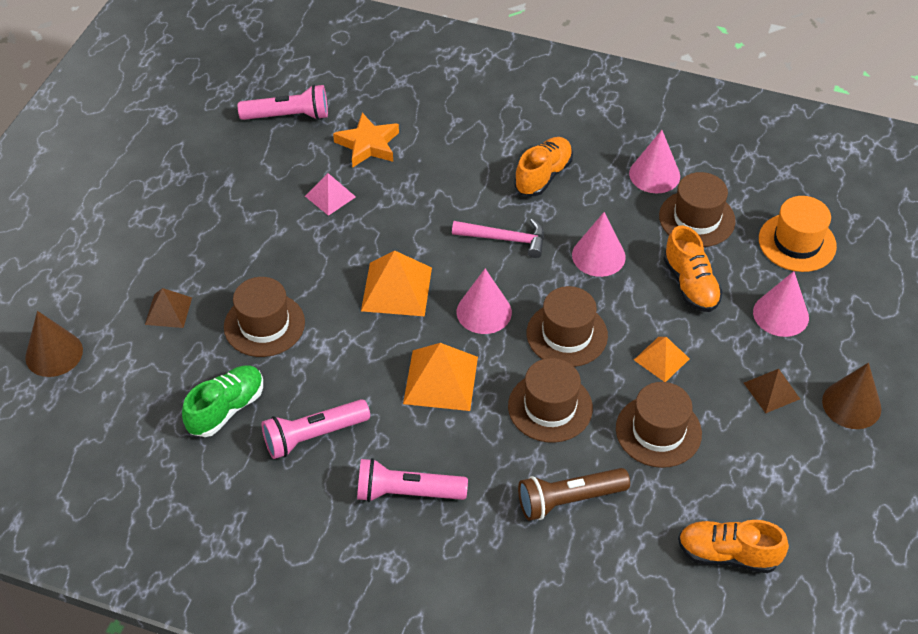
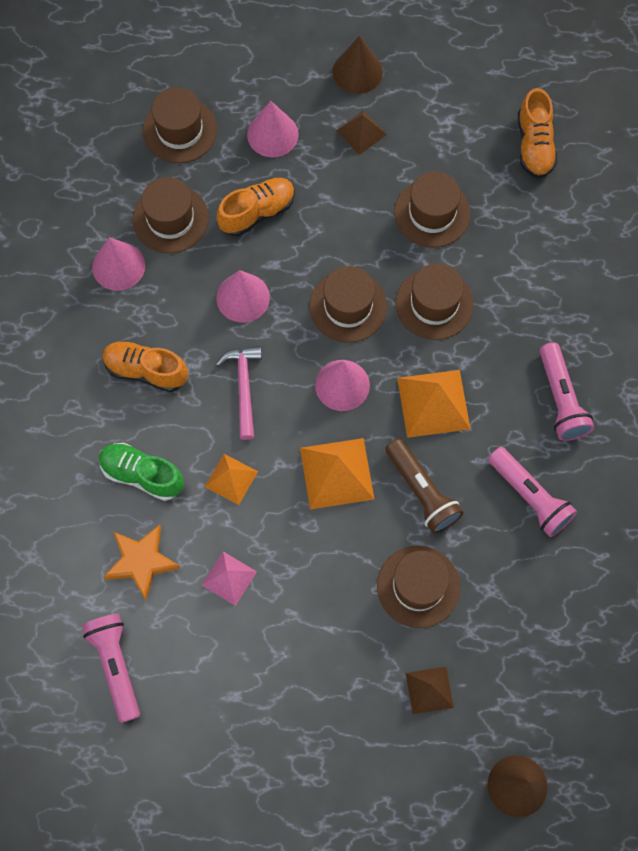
camera: 105 degrees left, 20 degrees up
green shoe [182,366,263,437] -> green shoe moved to [99,443,184,501]
brown flashlight [518,468,630,521] -> brown flashlight moved to [385,438,463,534]
orange pyramid [634,337,690,382] -> orange pyramid moved to [205,454,258,505]
orange hat [759,196,837,272] -> brown hat [143,87,217,163]

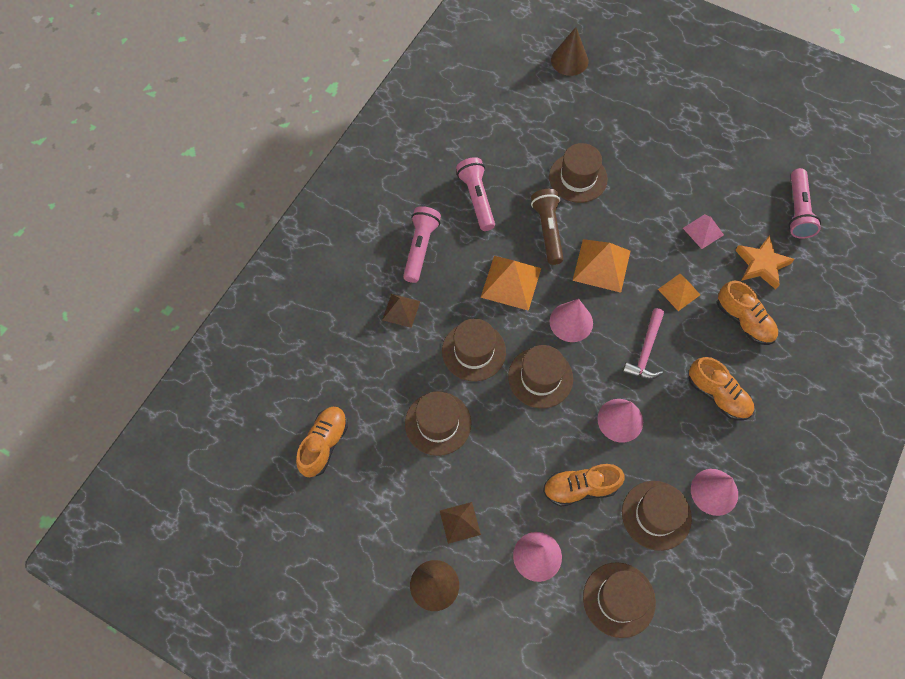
camera: 155 degrees left, 5 degrees down
green shoe [99,443,184,501] -> orange shoe [717,281,778,345]
brown pyramid [406,667,454,714] -> brown pyramid moved to [382,294,420,328]

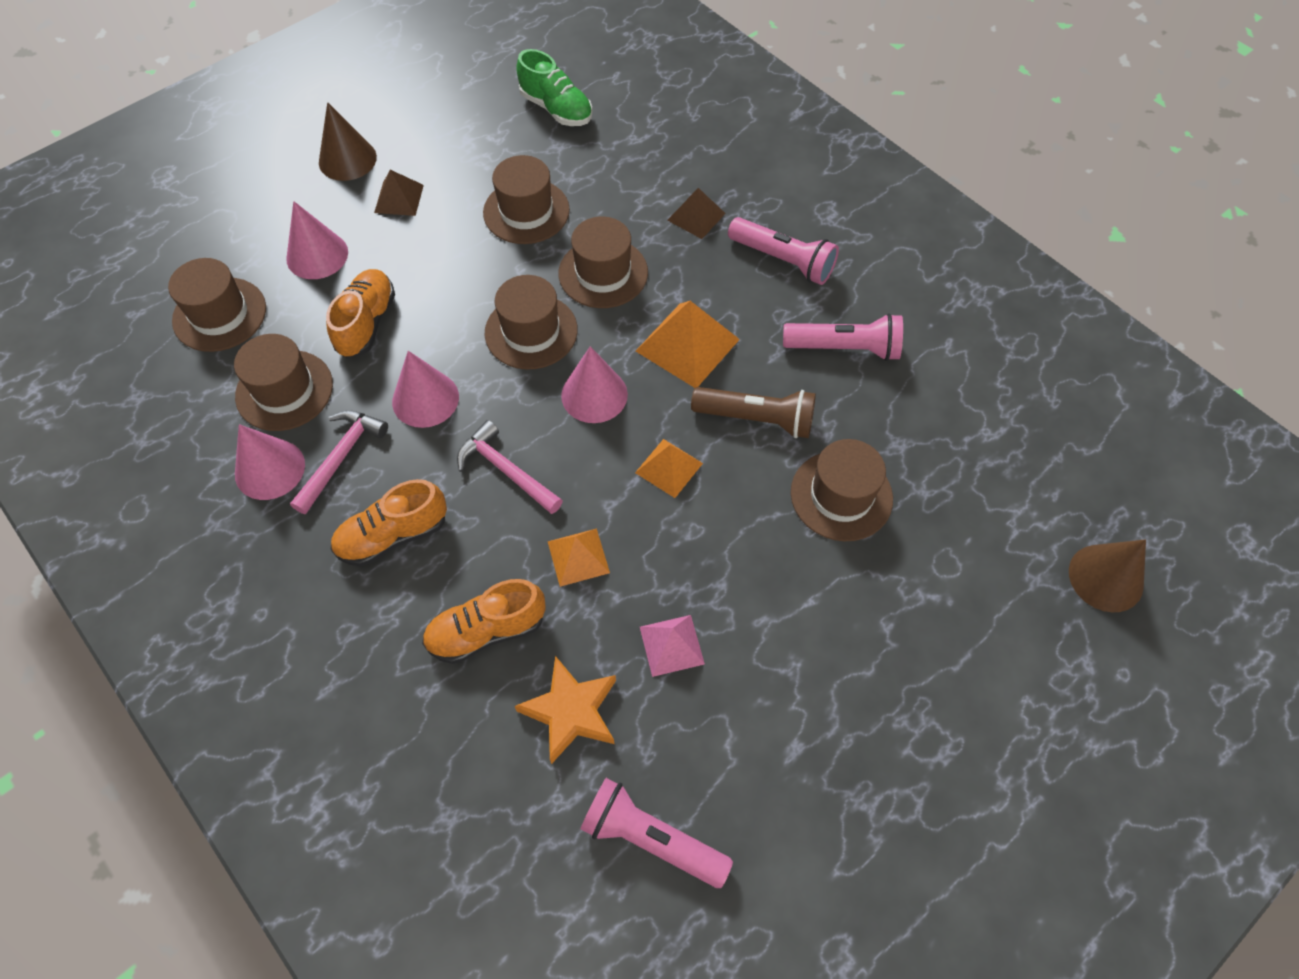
camera: 110 degrees right, 5 degrees down
orange shoe [296,407,348,477] -> green shoe [516,49,592,126]
orange pyramid [572,239,630,293] -> orange pyramid [635,439,703,498], size x0.61
none -> pink hammer [290,410,388,514]

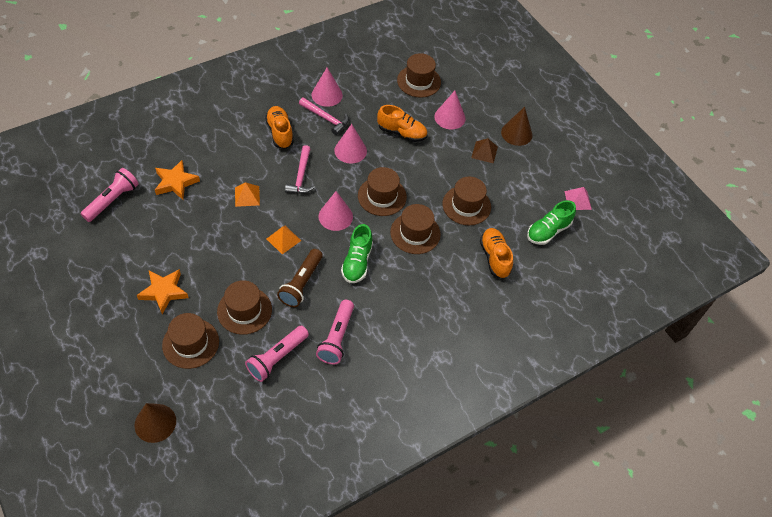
camera: 95 degrees right, 5 degrees down
brown hat [234,334,333,431] -> brown hat moved to [162,313,219,369]
orange shoe [422,579,546,664] -> orange shoe moved to [480,228,513,279]
pink hammer [457,420,563,514] -> pink hammer turned 135 degrees clockwise [285,145,315,194]
orange pyramid [636,301,740,388] -> green shoe [341,224,373,283]
pink pyramid [640,615,705,677] -> pink pyramid moved to [564,187,592,210]
brown pyramid [667,188,726,239] -> none
pink flashlight [728,217,839,285] -> pink flashlight moved to [245,325,309,382]
none -> orange star [137,269,188,314]

